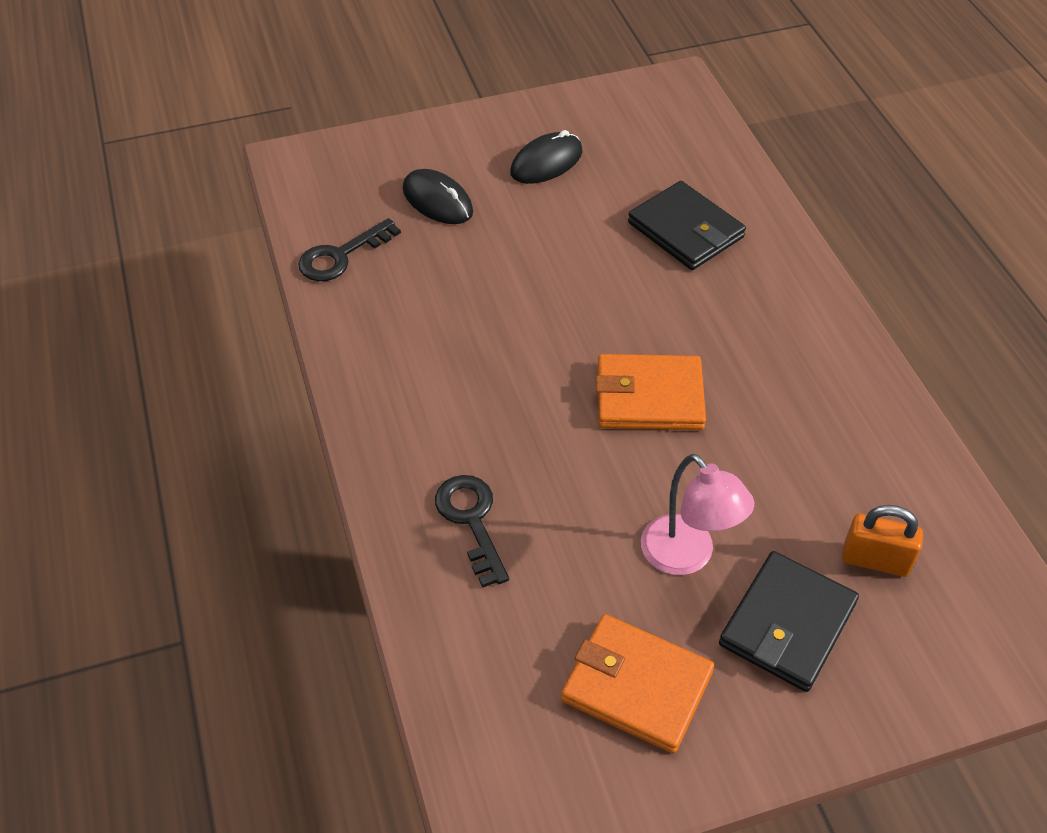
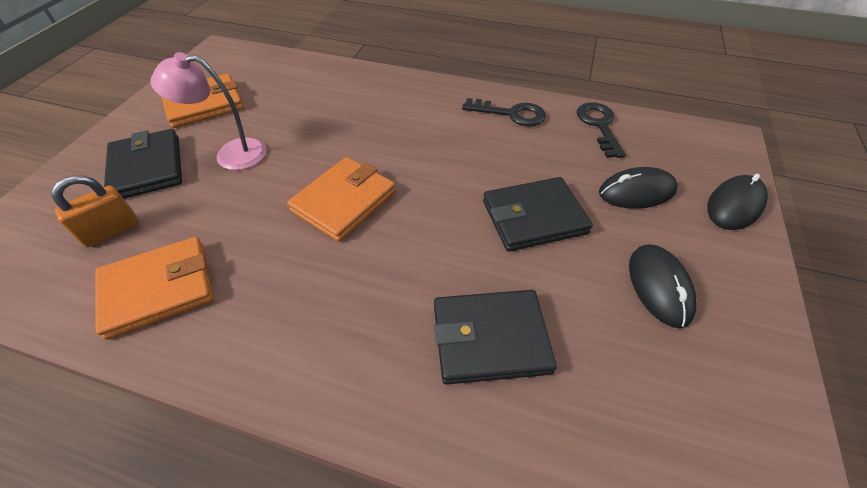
camera: 125 degrees right, 0 degrees up
black key [435,475,509,588] -> black key moved to [462,98,546,126]
none -> orange wallet [95,237,214,340]
none -> black wallet [483,177,593,252]
none -> black mouse [707,174,768,230]

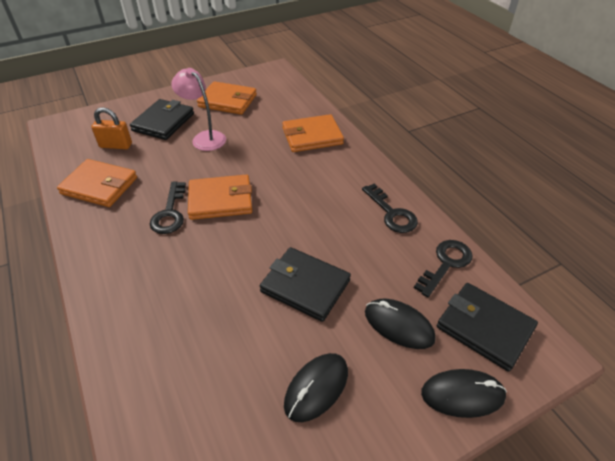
camera: 45 degrees right, 5 degrees down
black wallet [434,290,557,385] -> black wallet moved to [437,283,538,372]
none -> black key [150,181,186,234]
none -> orange wallet [282,114,344,152]

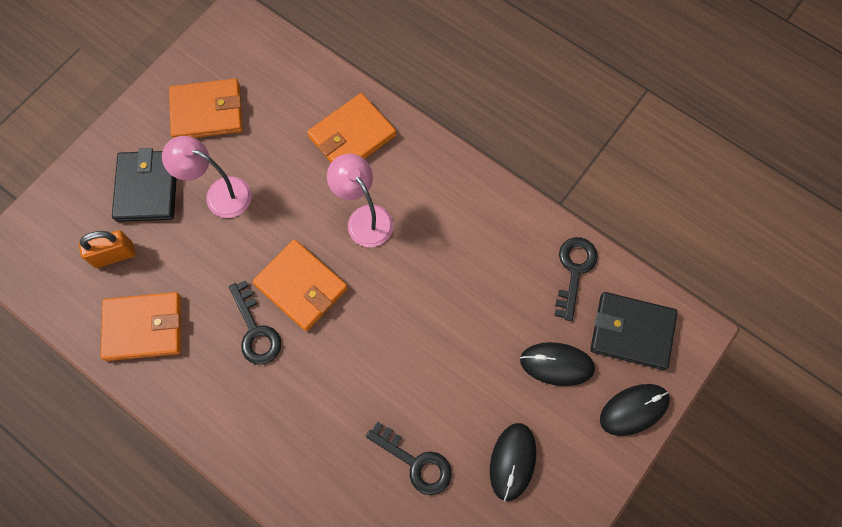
camera: 25 degrees left, 25 degrees up
orange wallet [188,174,252,220] -> orange wallet turned 75 degrees clockwise [253,240,348,331]
black wallet [260,247,351,322] -> none
black key [362,184,418,233] -> black key moved to [366,422,452,495]
none -> pink lamp [327,154,393,247]

